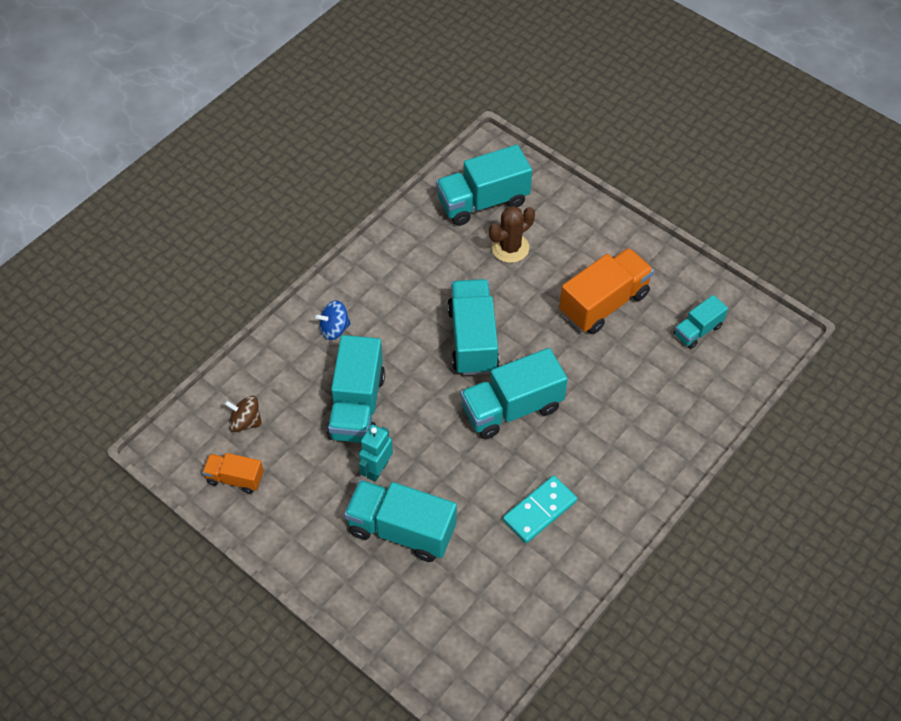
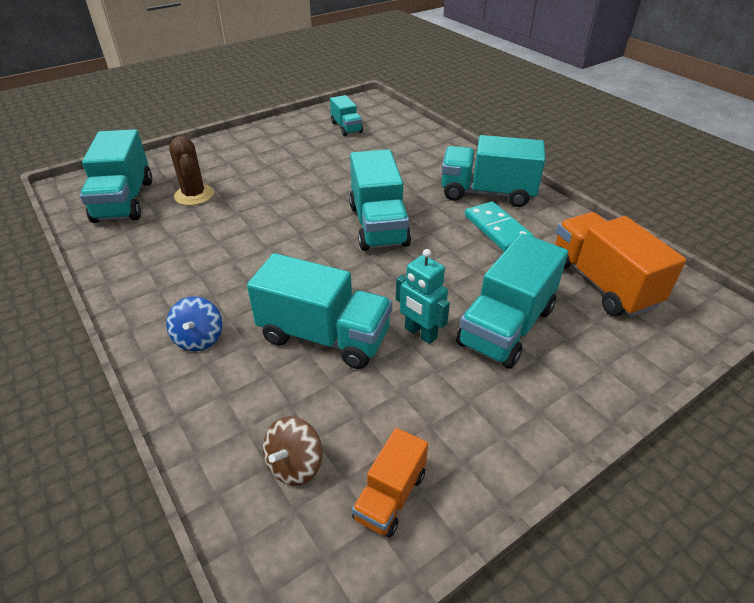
camera: 75 degrees left, 15 degrees down
turquoise truck [447,279,500,375] -> turquoise truck moved to [441,135,545,207]
orange truck [559,248,654,334] -> orange truck moved to [555,212,686,317]

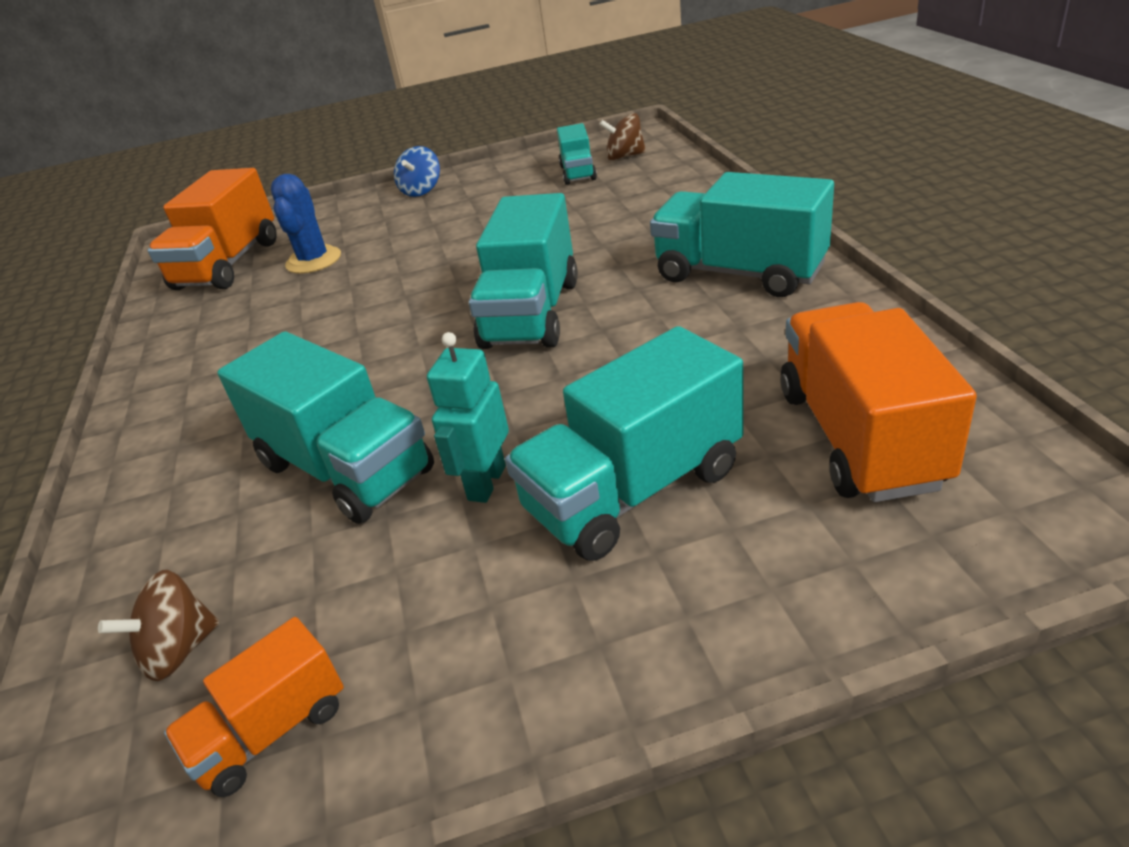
camera: 25 degrees right, 5 degrees down
turquoise truck [80,129,152,223] -> orange truck [147,168,277,290]
blue spinning top [166,296,222,351] -> blue spinning top moved to [394,146,440,197]
brown cactus [169,136,214,205] -> blue cactus [271,174,341,274]
turquoise robot [396,249,450,344] -> turquoise robot turned 45 degrees clockwise [427,332,509,503]
turquoise domino [465,201,534,252] -> none
none -> brown spinning top [599,113,646,160]

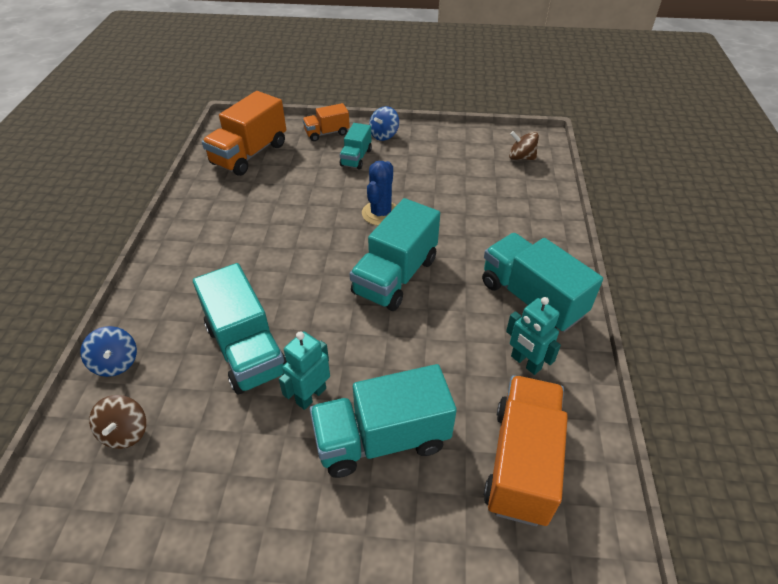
camera: 15 degrees right, 10 degrees up
brown spinning top [98,570,220,681] -> brown spinning top turned 75 degrees counterclockwise [89,395,146,449]
orange truck [164,617,344,797] -> orange truck moved to [302,103,350,141]
blue cactus [271,174,341,274] -> blue cactus moved to [362,161,397,225]
turquoise truck [557,123,597,185] -> turquoise truck moved to [340,123,372,170]
none -> blue spinning top [80,326,137,377]
none -> turquoise robot [506,297,561,375]

